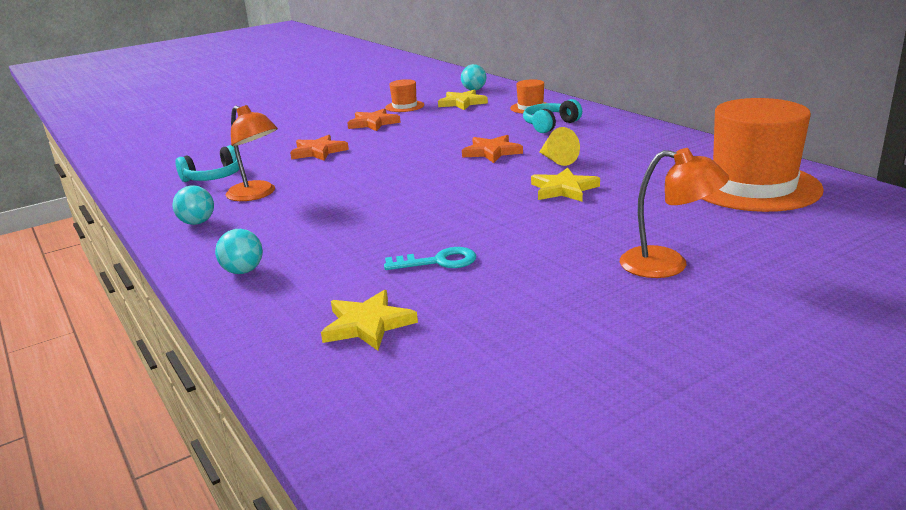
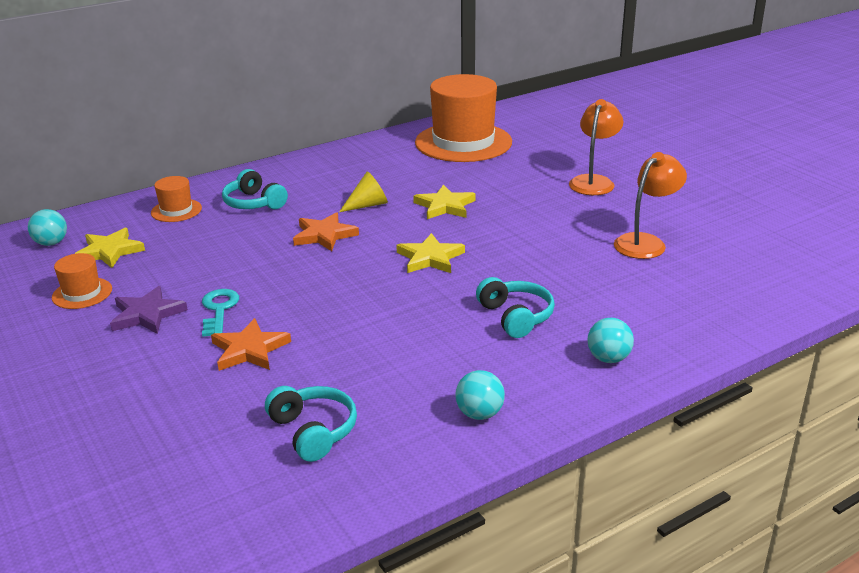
camera: 90 degrees left, 5 degrees up
orange lamp [226,105,278,201] -> orange lamp moved to [614,152,687,259]
yellow star [321,290,418,351] -> yellow star moved to [396,233,465,273]
orange star [347,108,401,131] -> purple star [110,286,188,334]
turquoise key [384,247,476,270] -> turquoise key moved to [202,289,239,337]
none -> turquoise headphones [476,277,555,338]

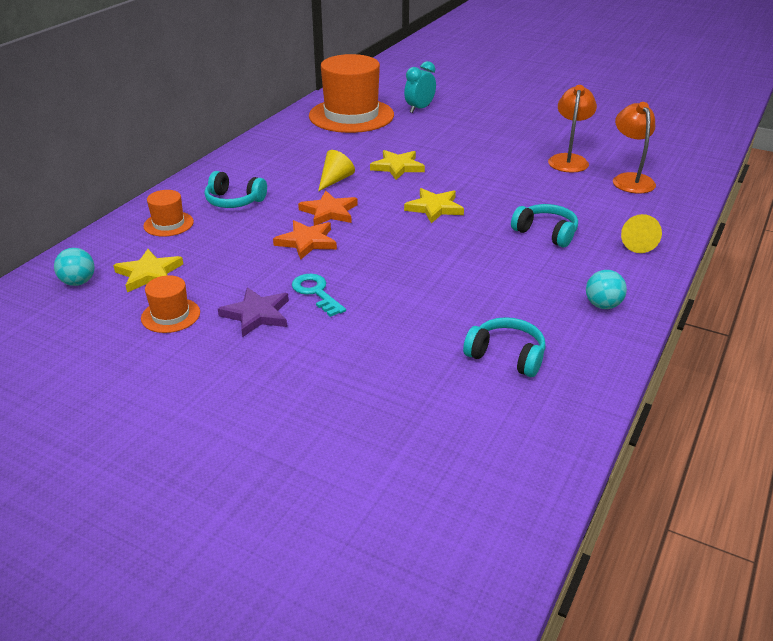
camera: 30 degrees left, 5 degrees up
orange star [211,318,291,371] -> orange star moved to [273,220,337,260]
orange lamp [569,99,623,195] -> orange lamp moved to [613,102,656,193]
turquoise ball [587,318,634,363] -> yellow cone [621,214,662,253]
none -> turquoise clock [404,61,436,113]

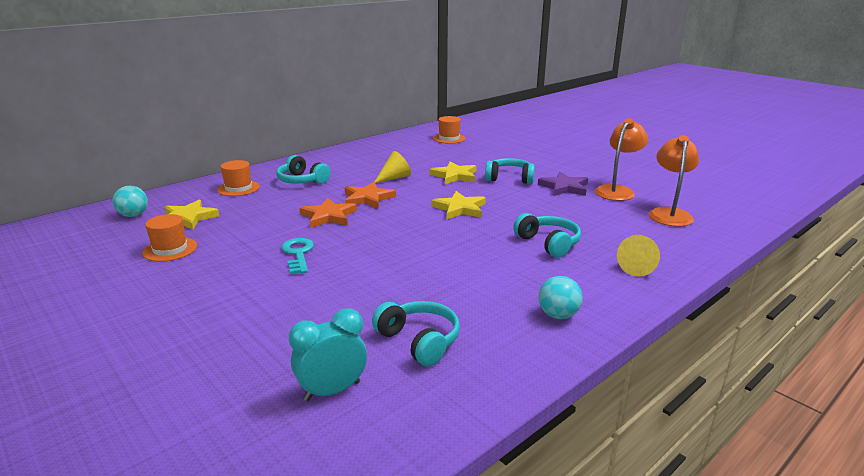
camera: 20 degrees right, 10 degrees down
purple star [218,287,289,337] -> purple star moved to [538,172,588,196]
orange hat [309,54,394,133] -> orange hat [433,116,466,144], size x0.45
turquoise clock [404,61,436,113] -> turquoise clock moved to [289,308,367,401]
none -> turquoise headphones [485,158,535,184]

